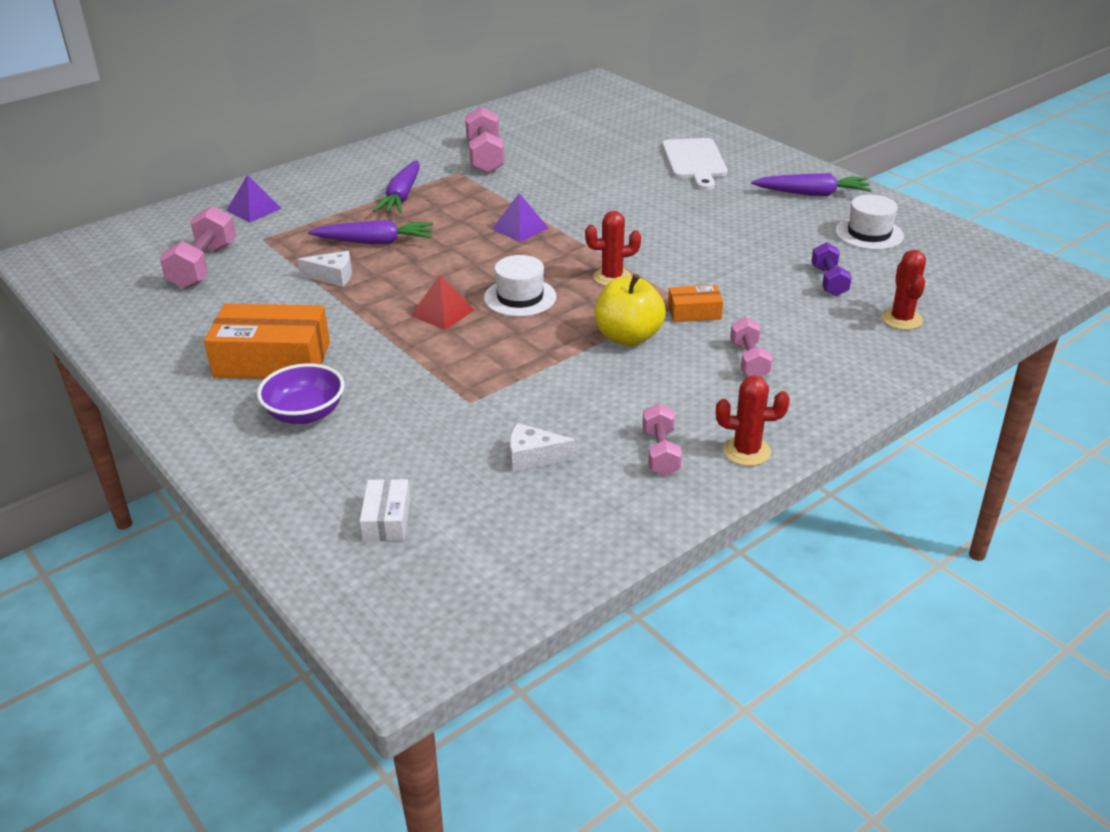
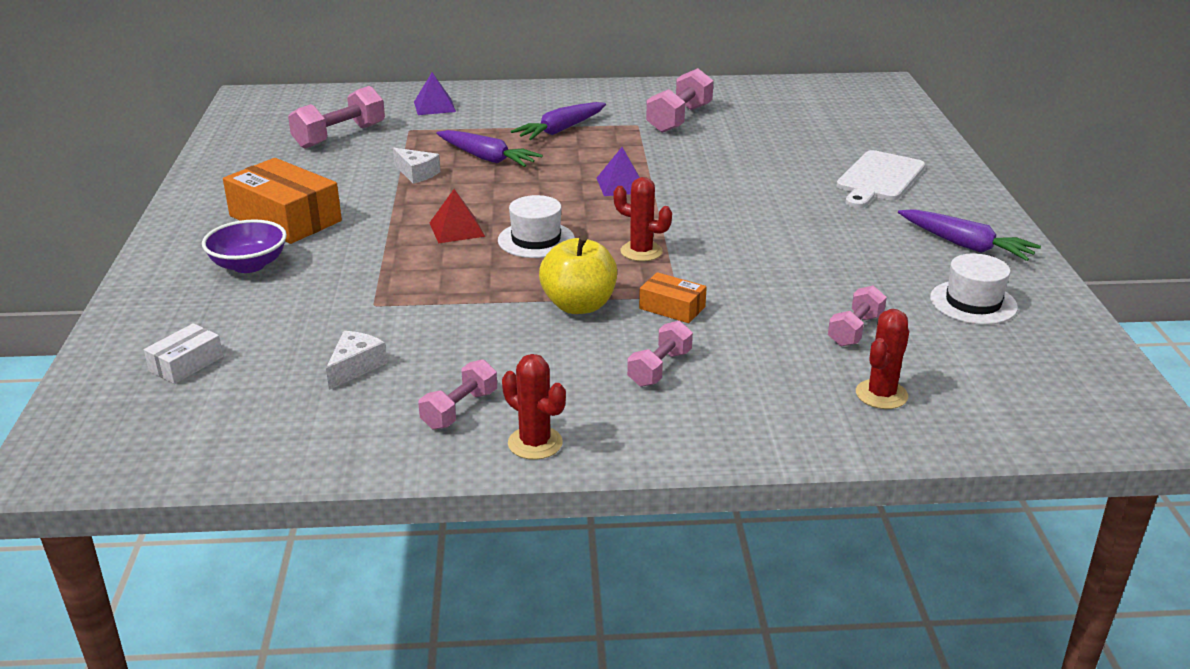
camera: 35 degrees right, 5 degrees down
white cheese [510,423,576,472] -> white cheese turned 75 degrees clockwise [326,331,387,390]
purple dumbbell [811,242,852,296] -> pink dumbbell [828,285,887,347]

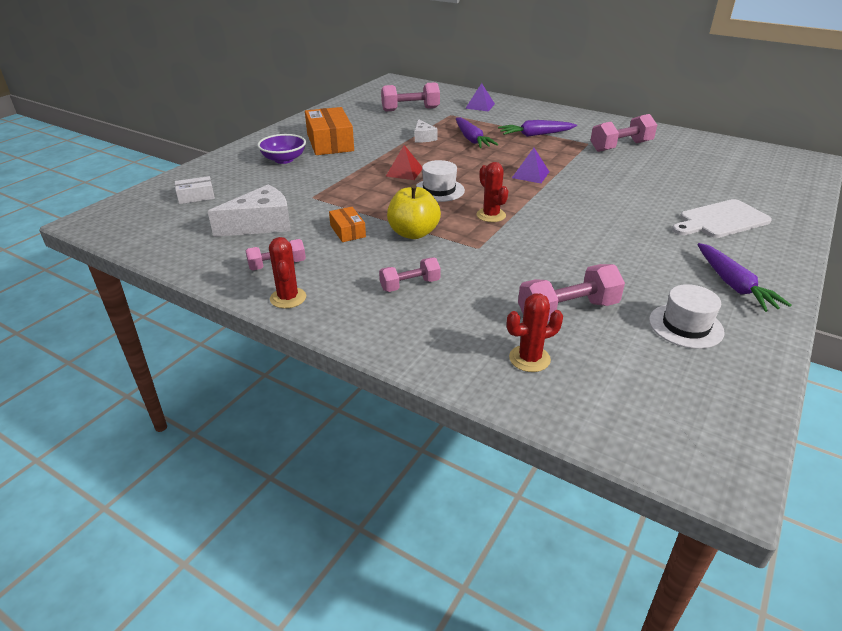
camera: 35 degrees right, 5 degrees up
white cheese [326,331,387,390] -> white cheese [208,184,291,237], size x1.79
orange box [639,272,707,323] -> orange box moved to [329,207,366,242]
pink dumbbell [828,285,887,347] -> pink dumbbell [518,264,625,321], size x1.61

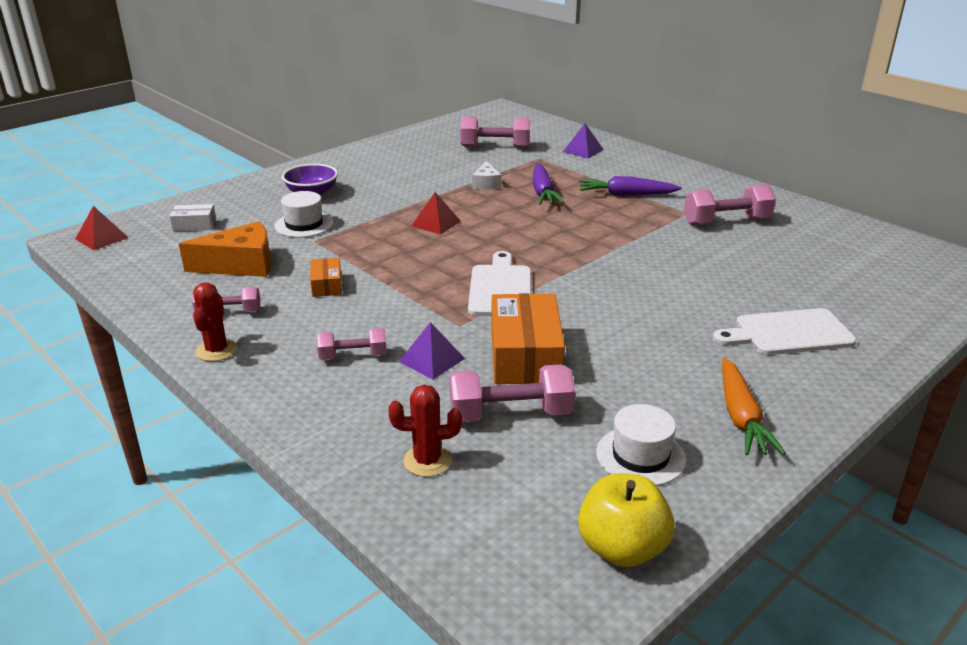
camera: 15 degrees right, 5 degrees down
white cheese [208,184,291,237] -> orange cheese [179,221,271,277]
orange box [305,107,354,155] -> orange box moved to [491,293,565,384]
yellow apple [387,184,441,239] -> yellow apple moved to [578,473,675,567]
white hat [416,160,465,202] -> white hat moved to [274,191,334,238]
red cactus [476,162,508,222] -> white cutting board [468,251,531,316]
purple pyramid [512,148,549,183] -> purple pyramid moved to [399,322,465,380]
purple carrot [697,243,792,312] -> orange carrot [722,358,786,455]
none -> red pyramid [75,206,129,250]

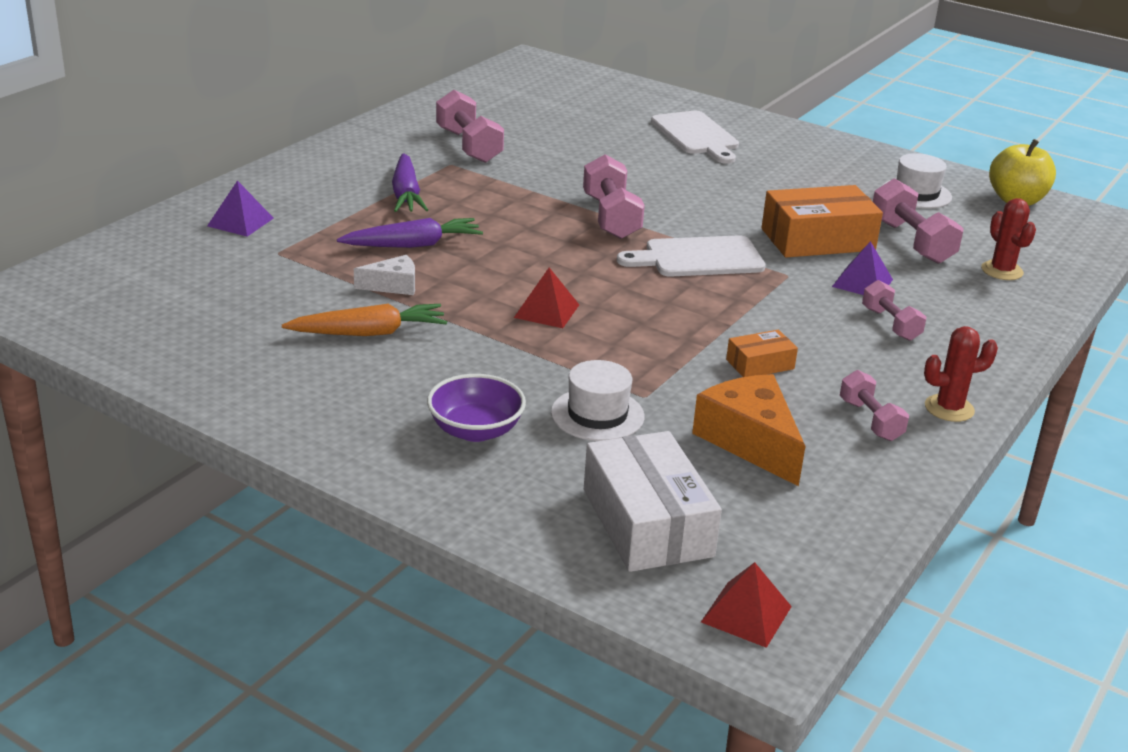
camera: 105 degrees left, 0 degrees up
white box [169,204,216,231] -> white box [584,431,722,572], size x1.99
pink dumbbell [460,116,530,148] -> pink dumbbell moved to [583,154,645,239]
orange carrot [722,358,786,455] -> orange carrot moved to [282,304,447,336]

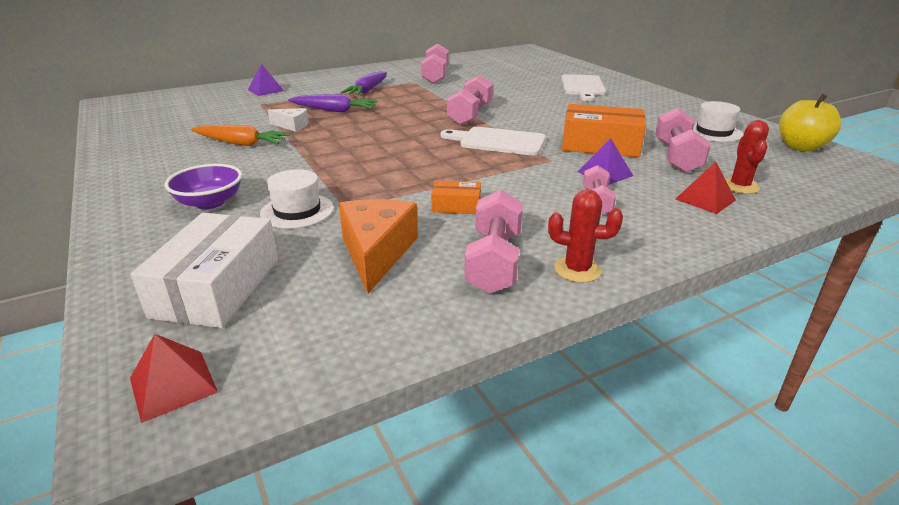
camera: 30 degrees right, 0 degrees up
red pyramid [514,268,579,328] -> red pyramid moved to [676,162,736,214]
pink dumbbell [840,370,909,441] -> pink dumbbell [464,190,523,294], size x1.61

